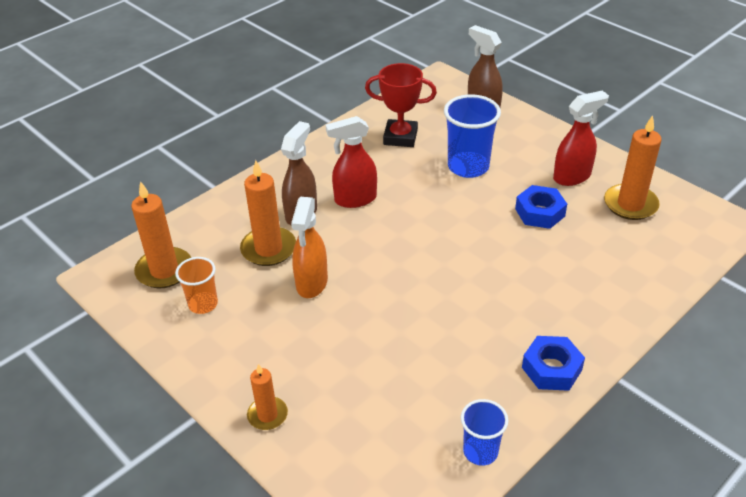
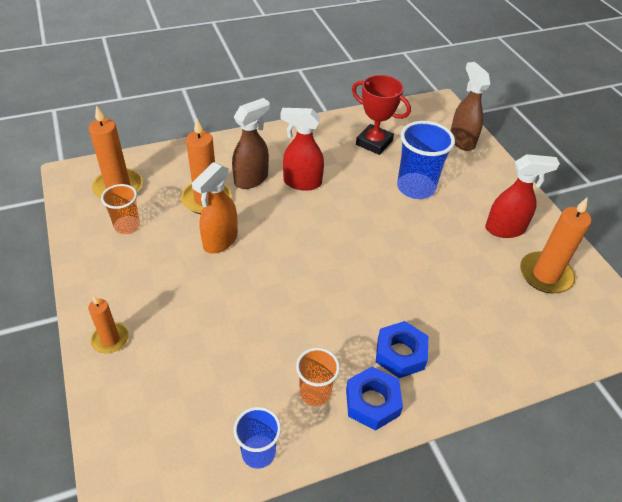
camera: 20 degrees right, 5 degrees up
blue nut [515,185,567,229] -> blue nut moved to [376,321,428,378]
none -> orange cup [296,348,340,406]

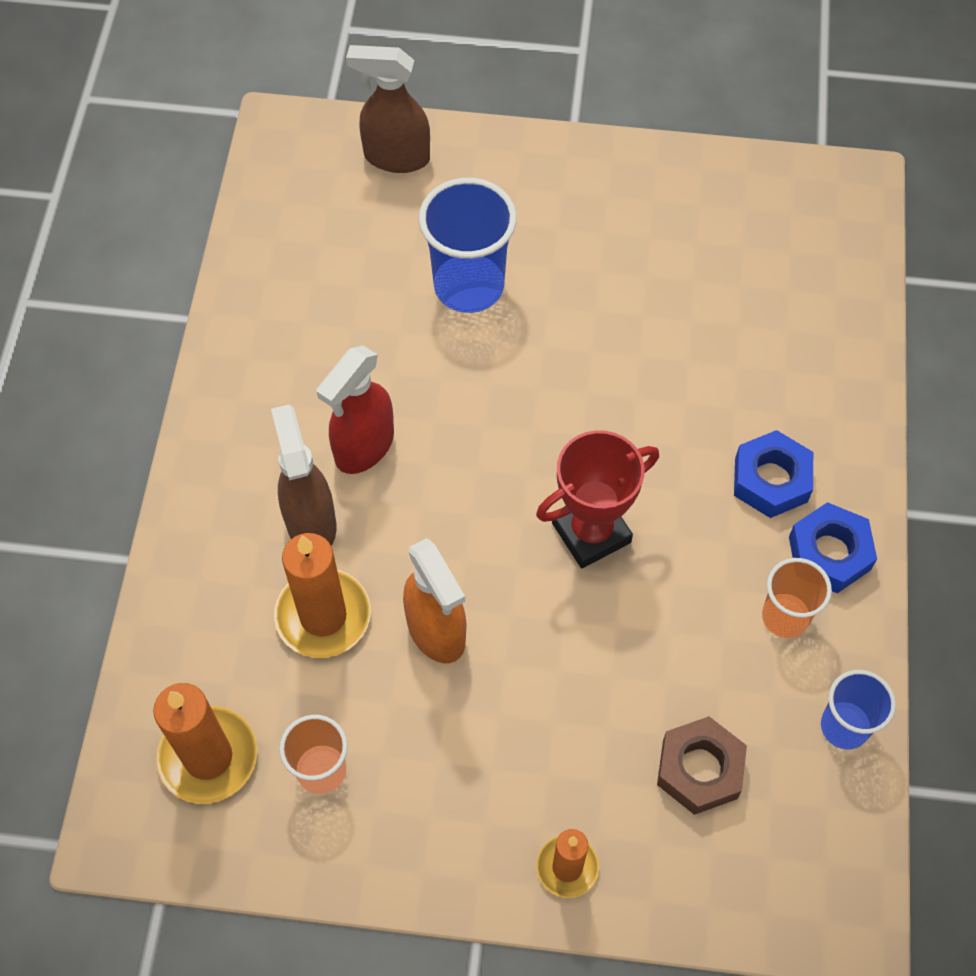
camera: 60 degrees left, 15 degrees up
red trophy [352,75,411,155] -> red trophy moved to [536,430,659,568]
red spray bottle [485,154,560,238] -> none
orange candle [520,197,591,294] -> none
none -> brown nut [657,716,747,815]

